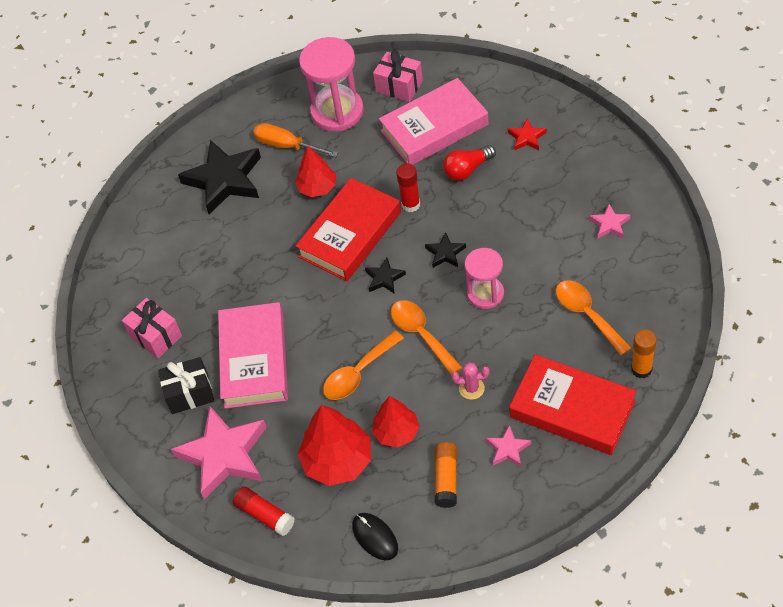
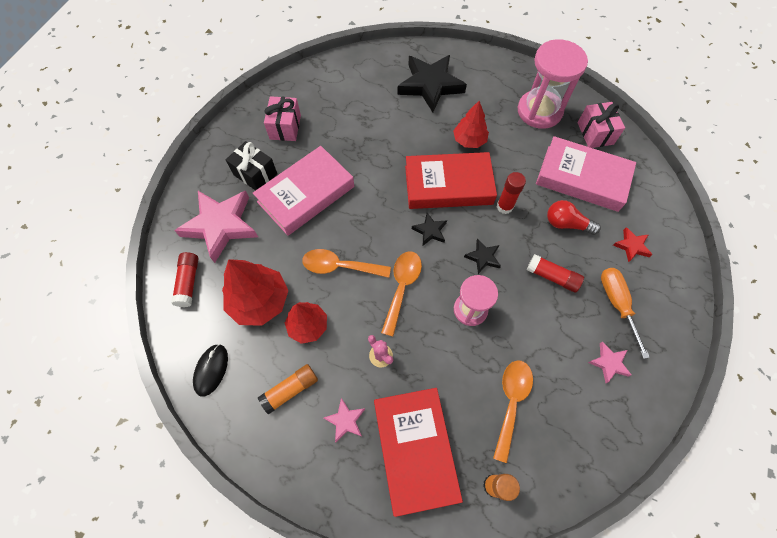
camera: 45 degrees right, 10 degrees up
orange screwdriver [253,123,338,157] -> orange screwdriver moved to [601,268,650,359]
none -> red glue stick [527,254,584,293]

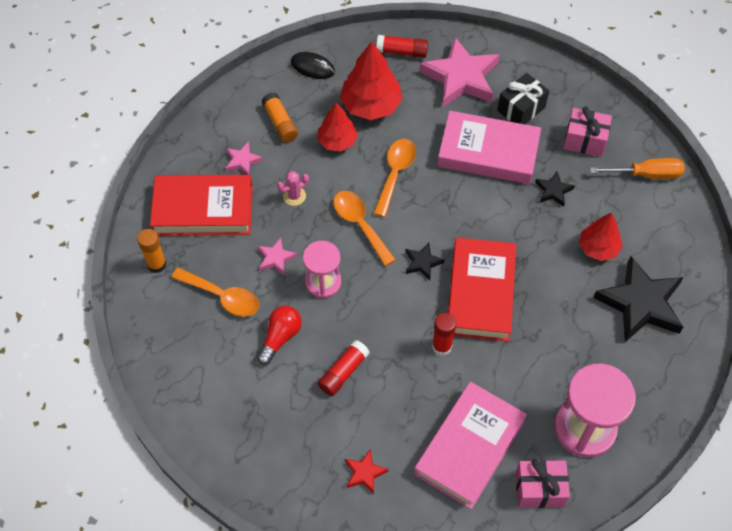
camera: 100 degrees right, 5 degrees down
pink book [253,146,354,236] -> pink book turned 45 degrees counterclockwise [437,111,541,184]
orange spoon [381,251,422,336] -> orange spoon turned 150 degrees counterclockwise [333,191,396,266]
red tree [453,101,489,148] -> red tree moved to [579,213,623,261]
black star [464,238,501,274] -> black star moved to [535,171,575,207]
red light bulb [547,200,601,235] -> red light bulb moved to [257,306,302,365]
pink star [588,342,631,383] -> pink star moved to [258,237,297,275]
orange screwdriver [601,268,650,359] -> orange screwdriver moved to [590,158,685,179]

